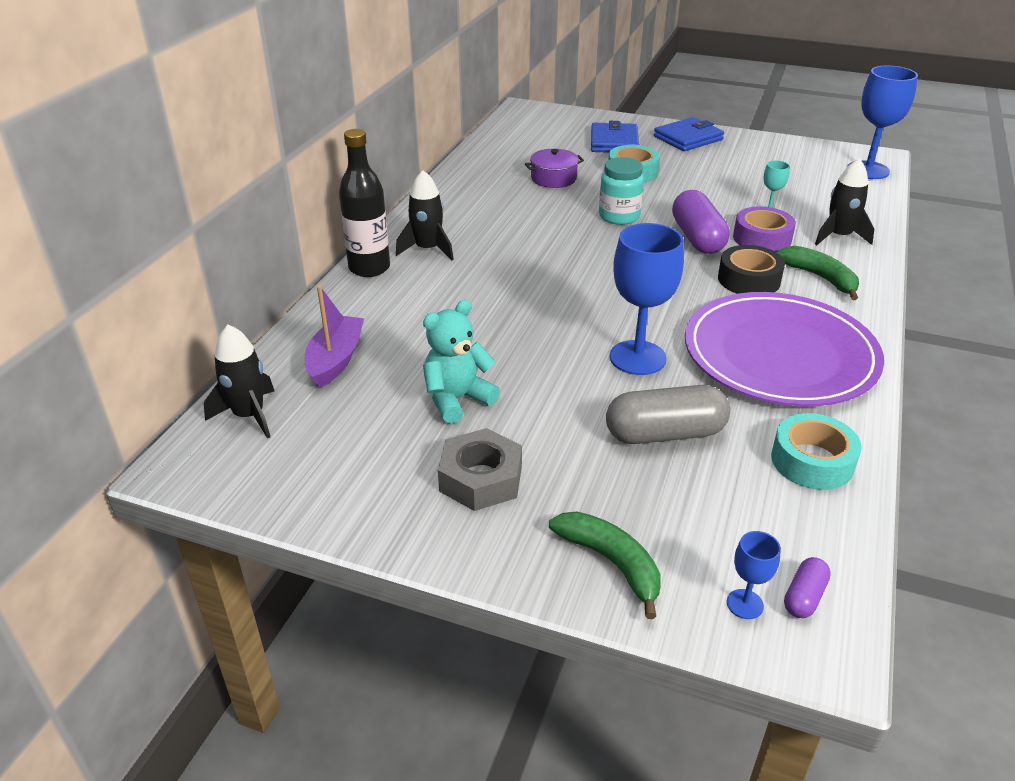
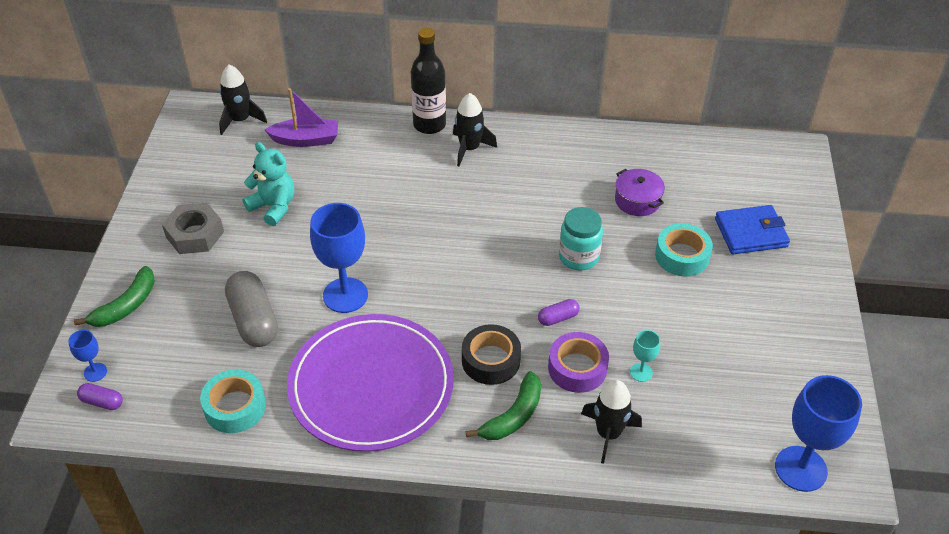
camera: 75 degrees right, 10 degrees up
blue wallet [654,117,724,151] -> none
purple capsule [672,190,730,254] -> purple capsule [538,299,580,326], size x0.49

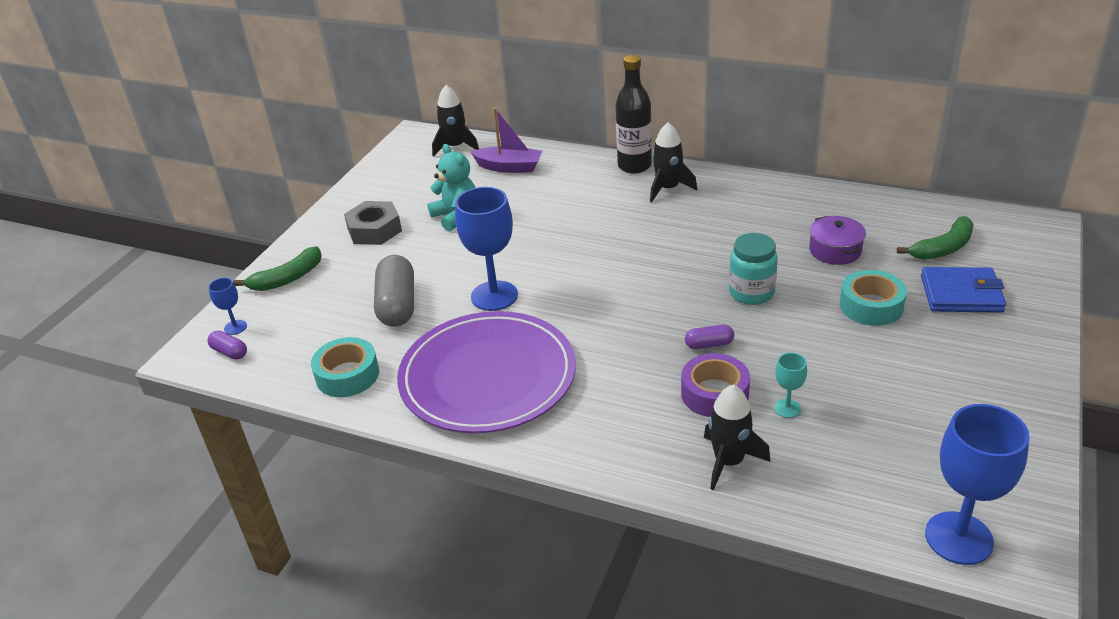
camera: 20 degrees right, 10 degrees down
black tape [462,324,521,385] -> none
green banana [466,371,541,440] -> green banana moved to [897,216,974,260]

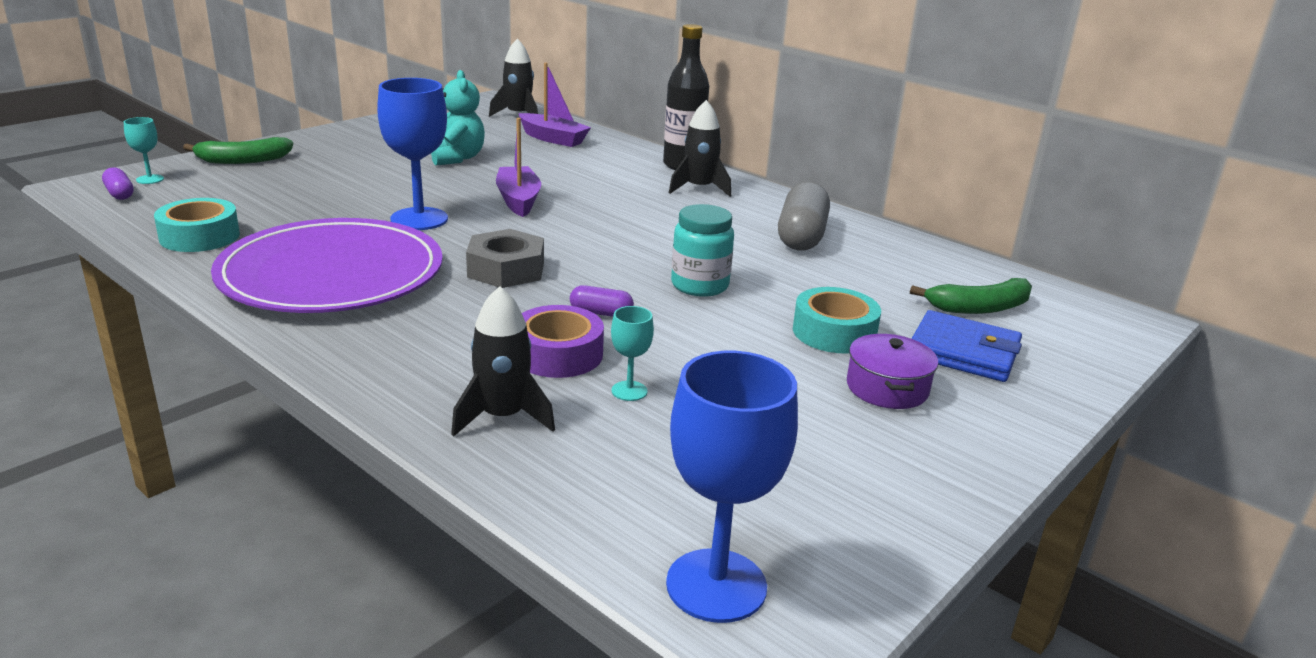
camera: 15 degrees right, 10 degrees down
blue goblet [208,278,247,335] -> turquoise goblet [124,117,164,184]
grey nut [344,201,402,245] -> grey nut moved to [466,229,544,288]
grey capsule [374,255,414,327] -> grey capsule moved to [778,182,830,251]
purple pot [809,216,866,265] -> purple pot moved to [847,334,939,409]
none -> purple boat [496,118,541,217]

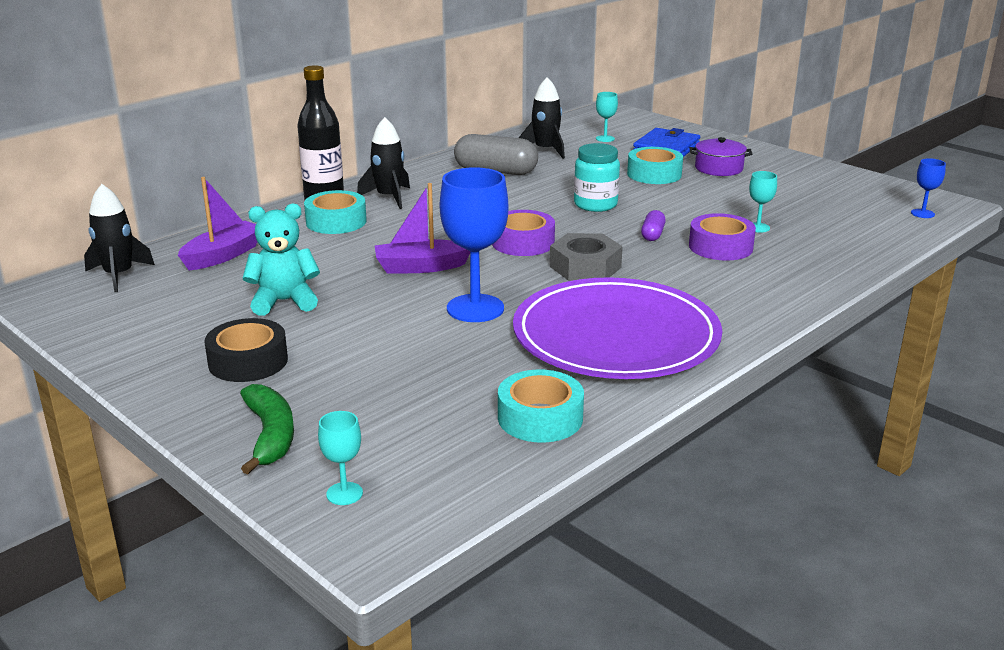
camera: 85 degrees left, 0 degrees up
purple capsule [102,167,134,200] -> none
black rocket [451,286,555,436] -> black rocket moved to [519,77,565,159]
blue goblet [666,351,798,623] -> blue goblet [911,158,946,218], size x0.47
green banana [910,278,1032,314] -> turquoise goblet [596,92,618,142]
none -> black tape [205,318,288,382]
none -> turquoise tape [304,190,367,234]
none -> purple tape [492,210,555,256]

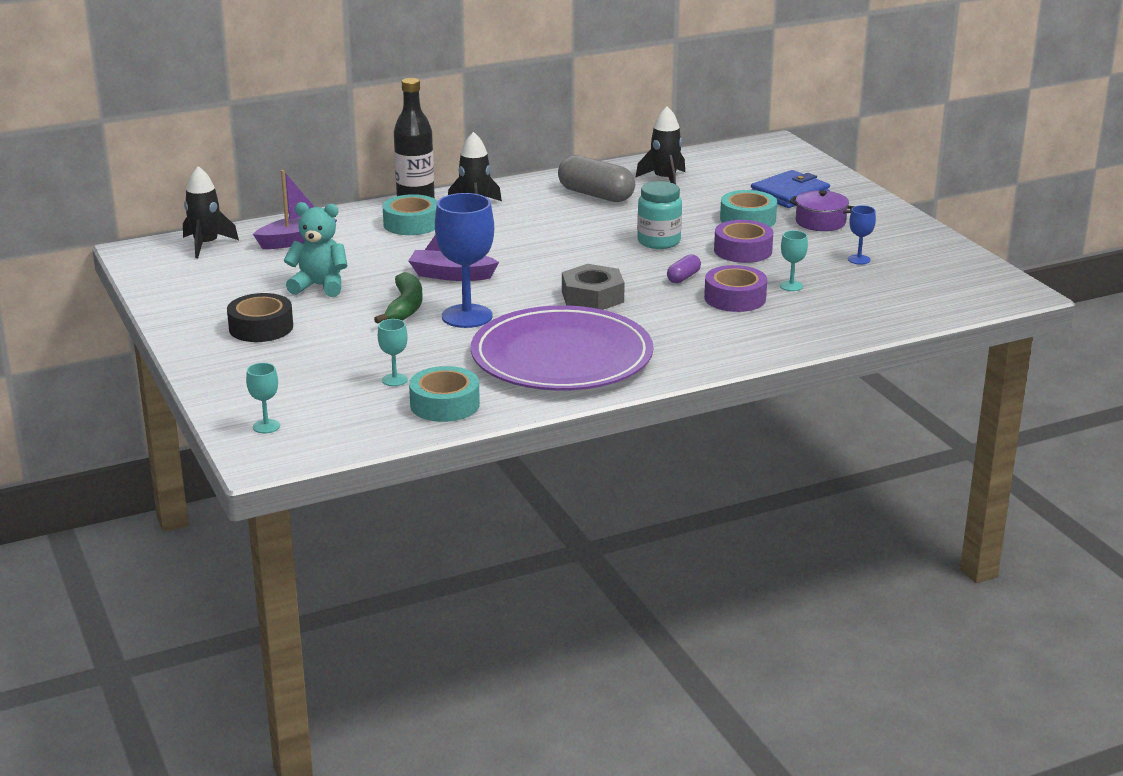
camera: 20 degrees right, 0 degrees up
green banana [240,384,294,474] -> green banana moved to [374,272,423,324]
purple tape [492,210,555,256] -> purple tape moved to [714,220,773,263]
turquoise goblet [596,92,618,142] -> turquoise goblet moved to [378,319,408,386]
blue goblet [911,158,946,218] -> blue goblet moved to [848,205,876,264]

